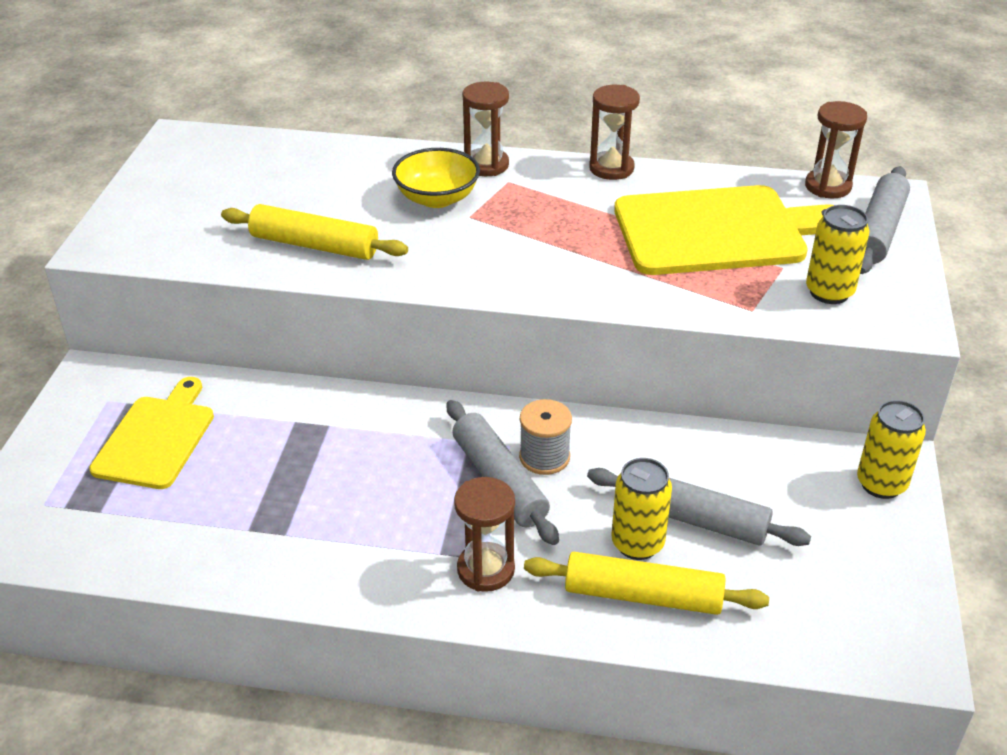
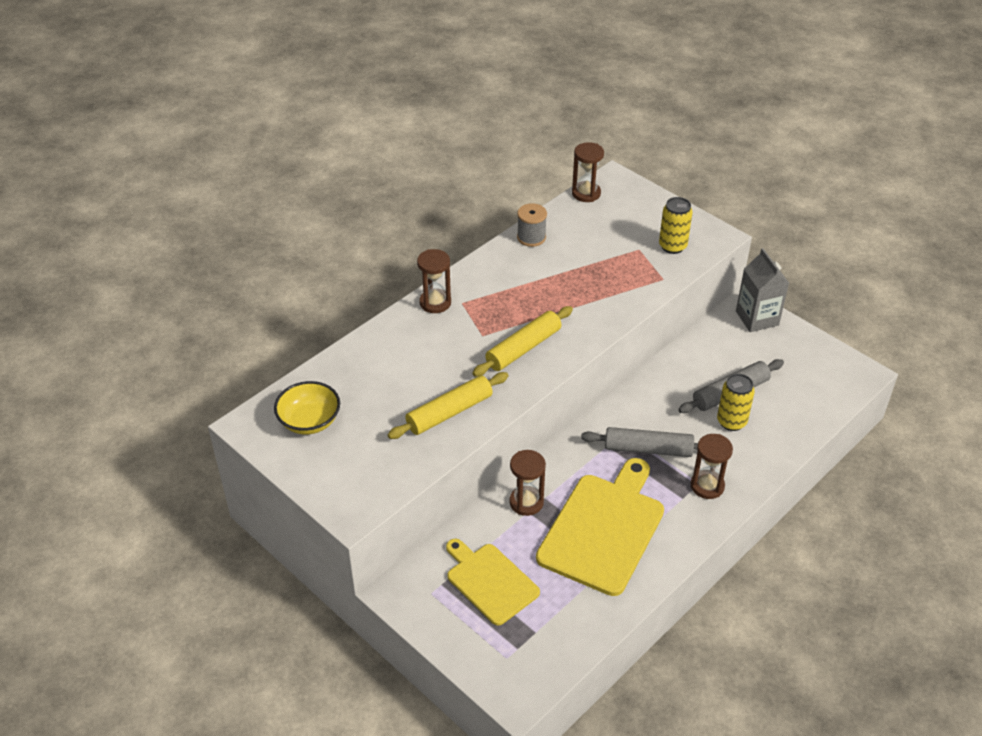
camera: 55 degrees left, 5 degrees up
yellow bowl [392,148,480,208] -> yellow bowl moved to [274,381,340,434]
grey spool [519,399,572,475] -> grey spool moved to [517,203,547,247]
yellow rolling pin [524,552,769,615] -> yellow rolling pin moved to [472,306,573,377]
brown hourglass [589,85,640,180] -> brown hourglass moved to [509,450,546,516]
yellow cutting board [614,185,834,275] -> yellow cutting board moved to [536,458,664,596]
yellow can [857,400,926,499] -> grey carton [736,248,789,332]
grey rolling pin [860,166,910,274] -> none

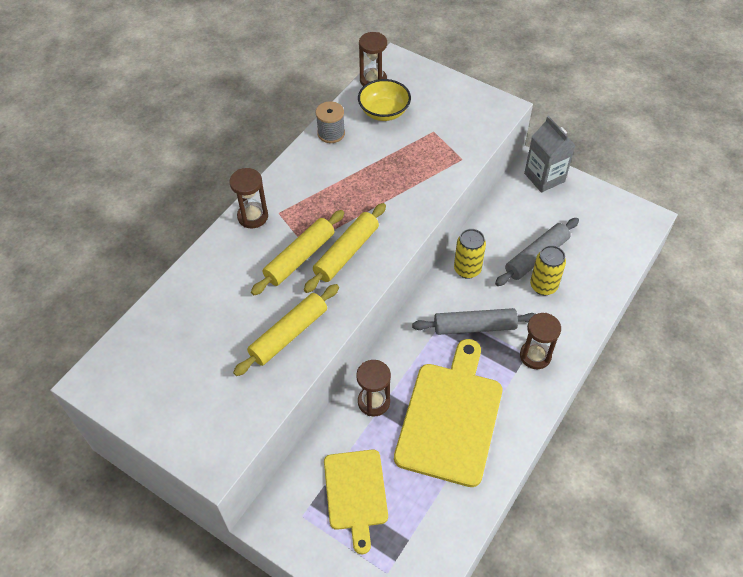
camera: 10 degrees left, 10 degrees up
yellow bowl [274,381,340,434] -> yellow bowl moved to [358,79,411,121]
yellow cutting board [446,539,540,626] -> yellow cutting board turned 135 degrees counterclockwise [324,449,388,554]
yellow can [659,197,693,254] -> yellow can moved to [454,229,486,279]
none -> yellow rolling pin [251,210,344,295]

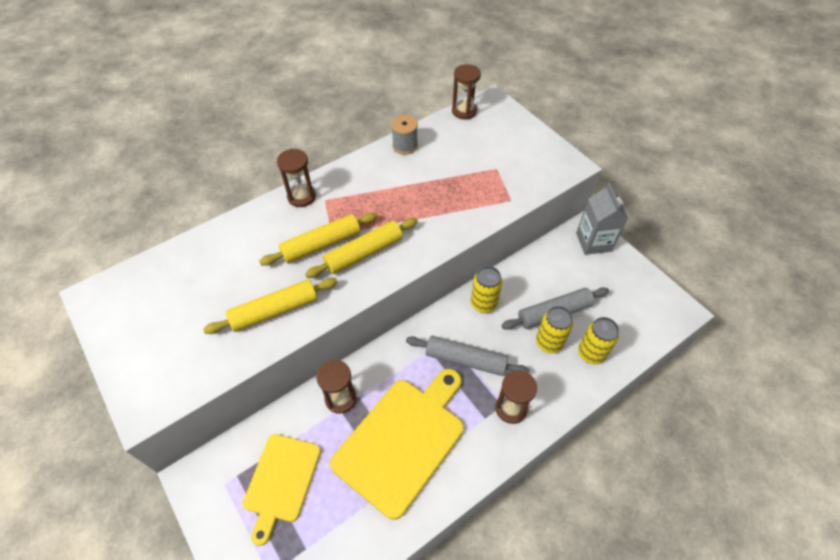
camera: 20 degrees right, 0 degrees up
yellow bowl [358,79,411,121] -> none
none -> yellow can [578,317,619,364]

